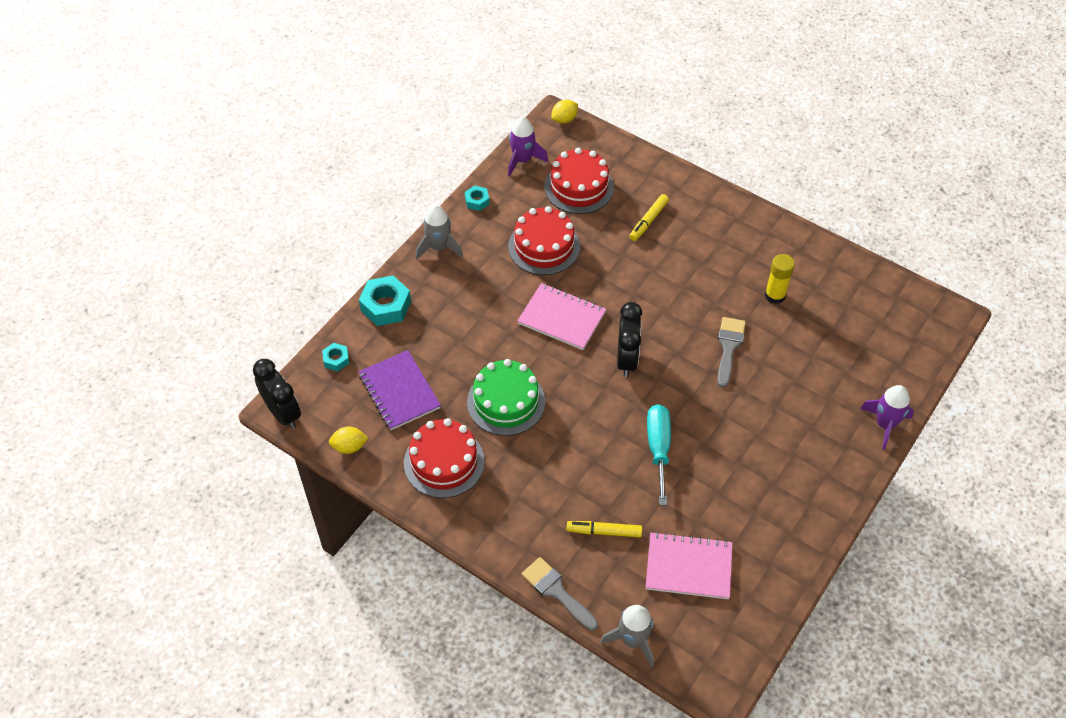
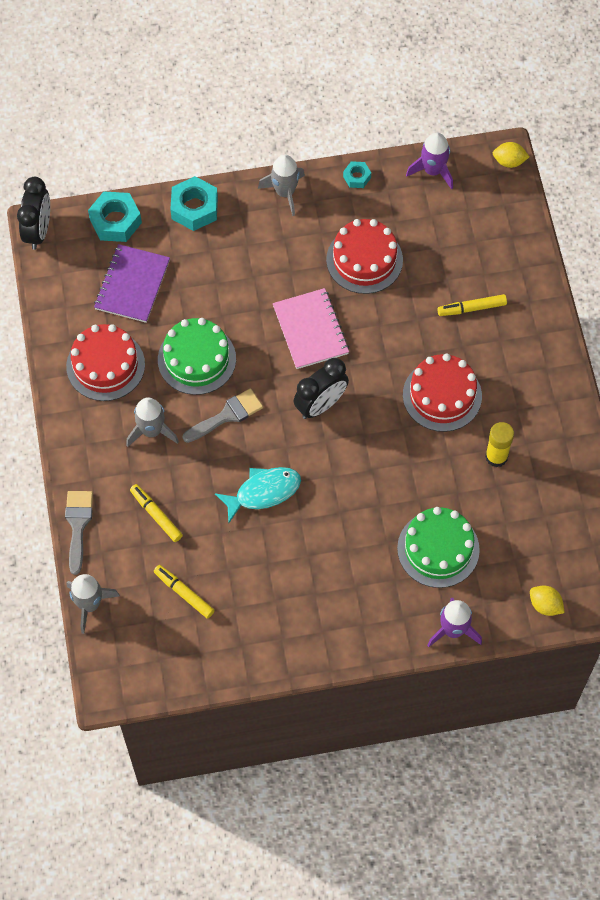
camera: 45 degrees right, 10 degrees up
turquoise nut [322,343,350,371] -> turquoise nut [88,191,142,242], size x1.85
yellow lemon [329,426,368,454] -> yellow lemon moved to [530,586,565,616]
red cake [544,148,614,214] -> red cake moved to [403,354,482,432]
pink notebook [646,532,733,599] -> yellow marker [154,565,215,619]
turquoise screwdriver [647,404,671,505] -> turquoise fish [215,467,301,523]
grey brush [717,317,746,388] -> grey brush moved to [183,388,263,443]
none -> grey rocket [126,397,179,447]
none -> green cake [397,507,480,588]

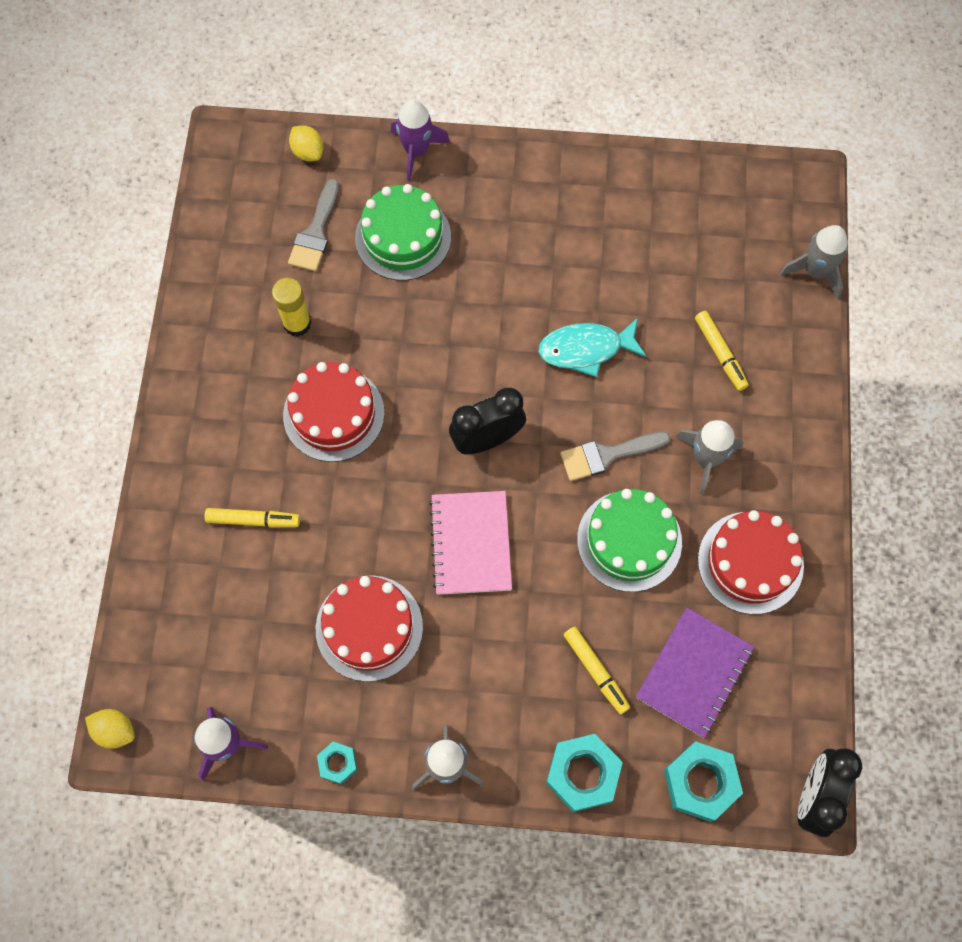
camera: 165 degrees left, 5 degrees up
grey brush [65,491,93,575] -> grey brush moved to [288,179,339,271]
yellow marker [154,565,215,619] -> yellow marker moved to [564,627,630,714]

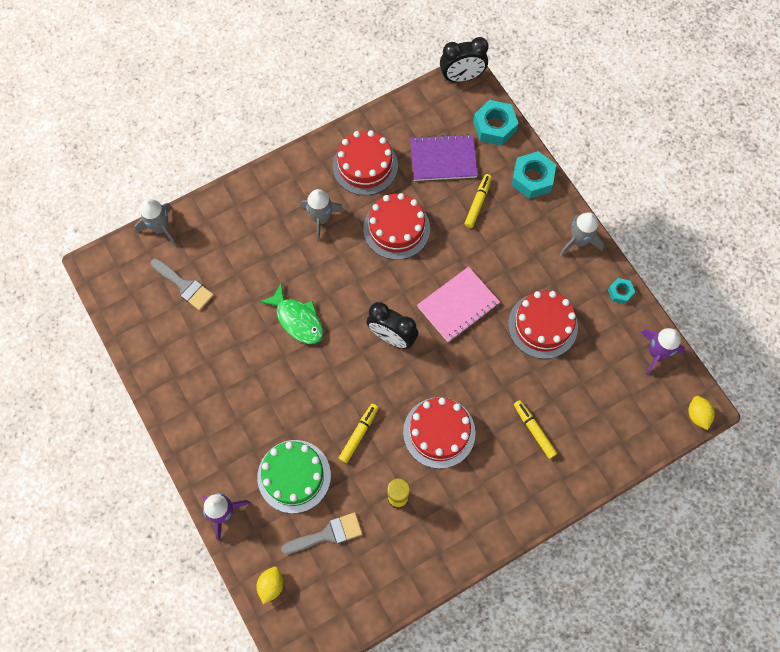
camera: 125 degrees left, 0 degrees up
turquoise fish [538,318,646,377] -> green fish [260,283,323,344]
grey brush [560,432,670,481] -> grey brush moved to [151,258,214,310]
green cake [577,489,682,592] -> red cake [363,193,430,260]
yellow marker [695,311,749,391] -> yellow marker moved to [339,404,379,463]

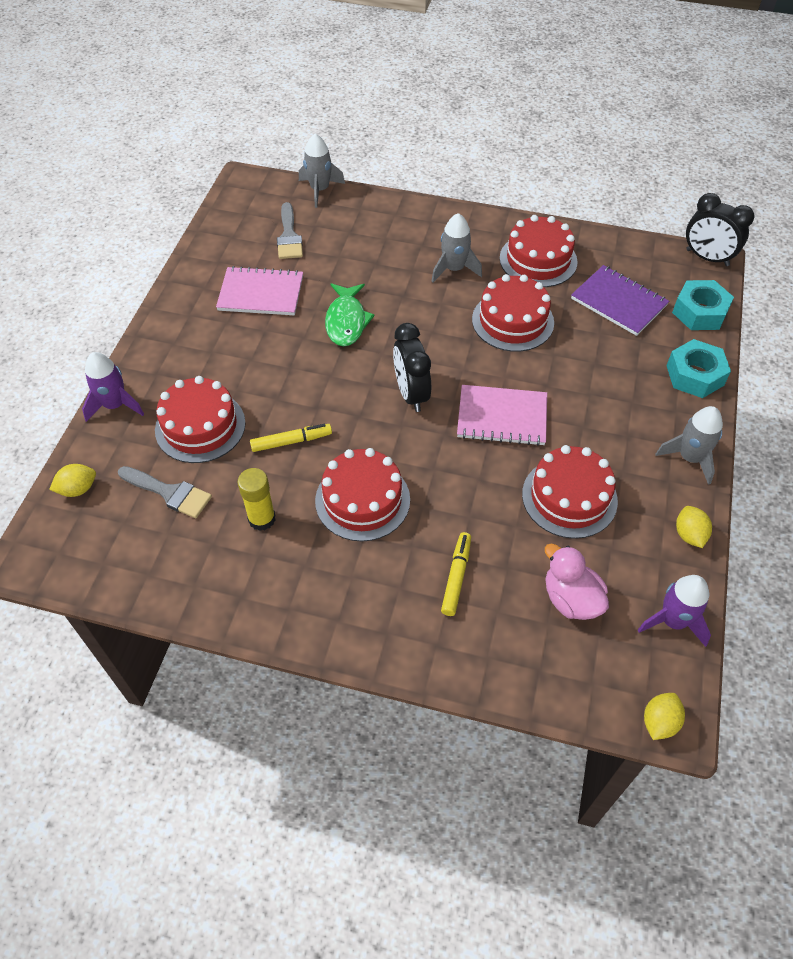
camera: 45 degrees right, 15 degrees down
green cake [257,440,331,513] -> red cake [155,376,246,463]
yellow marker [464,174,492,228] -> none
turquoise nut [608,278,635,304] -> yellow lemon [676,506,712,548]
none -> pink notebook [216,266,303,315]
none -> pink duck [545,544,609,620]

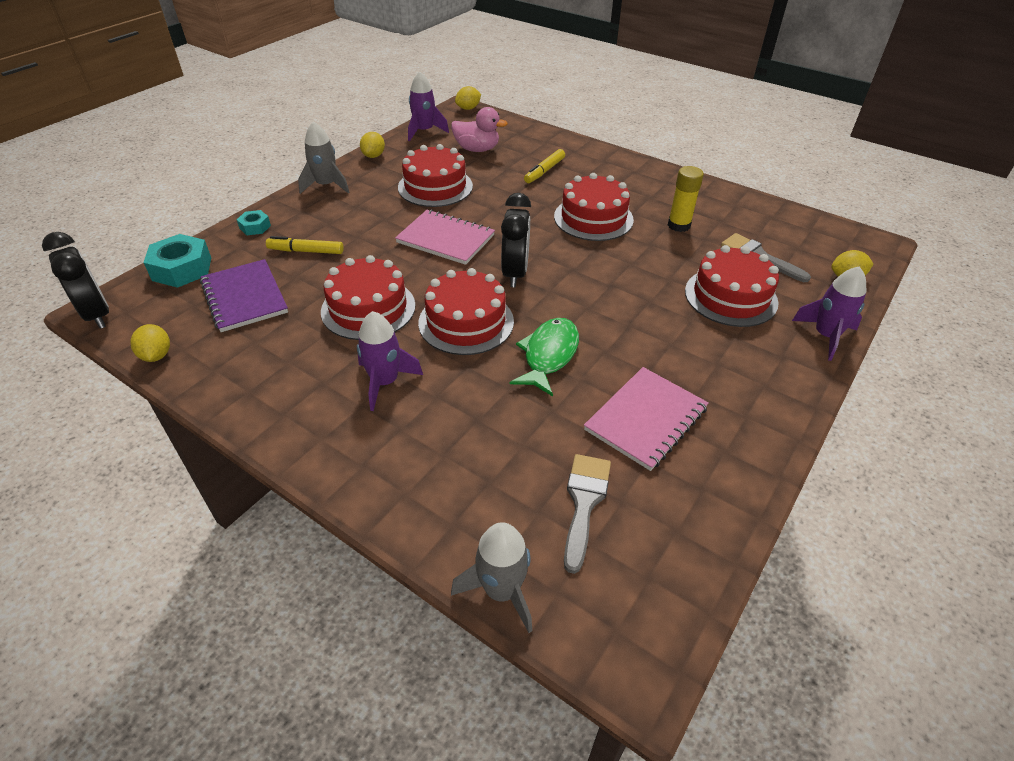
camera: 160 degrees left, 10 degrees down
pink notebook [216,266,303,315] -> pink notebook turned 75 degrees counterclockwise [584,367,709,471]
yellow marker [250,424,332,452] -> yellow marker moved to [266,236,344,254]
grey rocket [431,213,482,282] -> purple rocket [357,311,423,411]
red cake [500,215,578,287] -> red cake moved to [418,268,514,355]
pink duck [545,544,609,620] -> pink duck turned 60 degrees counterclockwise [451,107,508,152]
turquoise nut [666,339,731,398] -> turquoise nut [237,210,271,235], size x0.54
none -> yellow lemon [130,324,170,362]

